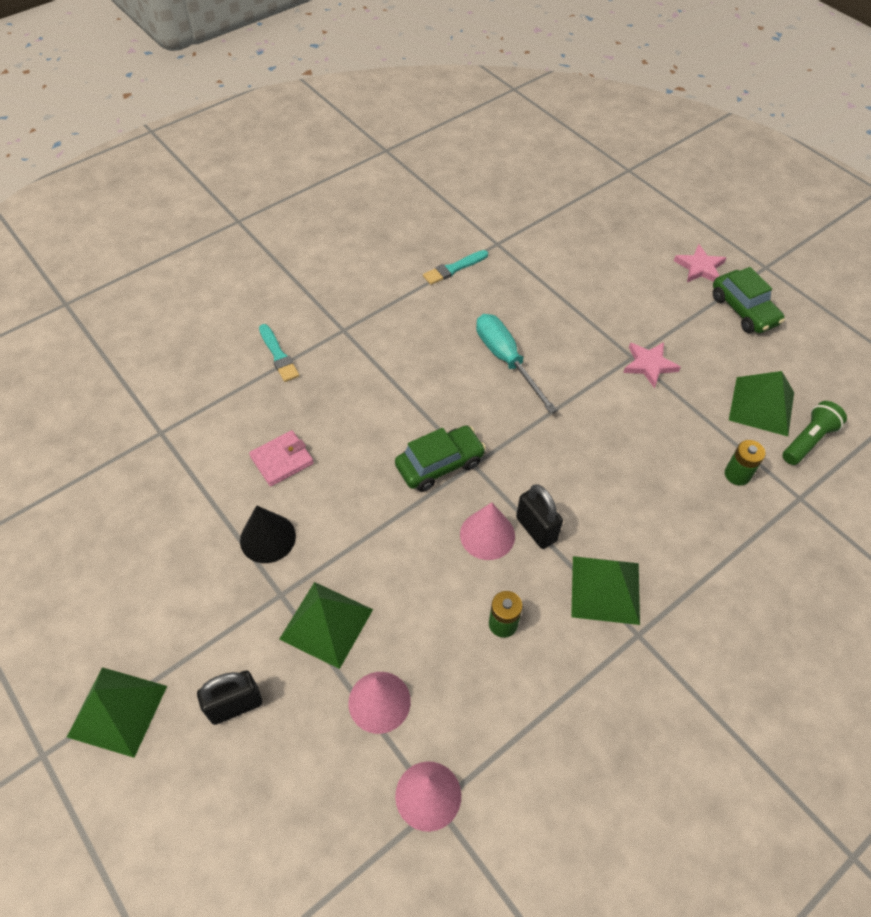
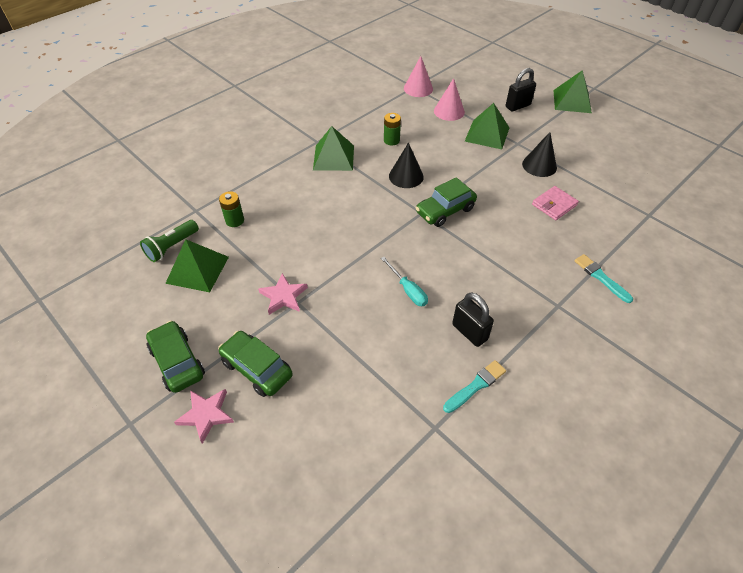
camera: 175 degrees right, 5 degrees down
pink cone [460,502,515,560] -> black cone [389,143,424,188]
turquoise screwdriver [476,314,557,413] -> turquoise screwdriver [381,257,428,306], size x0.62
black padlock [516,484,563,549] -> black padlock moved to [452,293,494,347]
none -> green car [218,331,293,397]

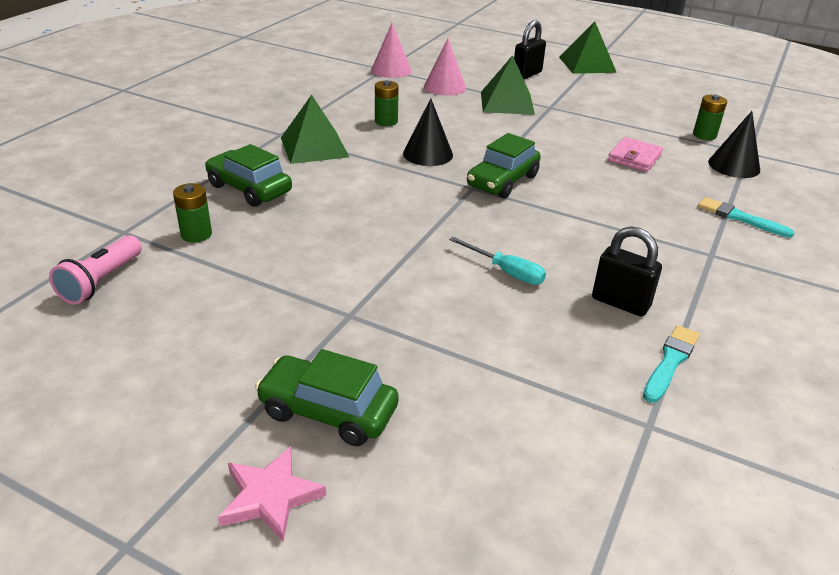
camera: 20 degrees left, 15 degrees down
green flashlight [140,220,199,262] -> pink flashlight [49,235,142,304]
green car [146,320,205,393] -> green car moved to [205,144,292,207]
green pyramid [165,239,229,292] -> none
pink star [258,273,308,315] -> none
black cone [522,132,557,177] -> black cone moved to [708,111,760,178]
none -> green battery [693,94,727,140]

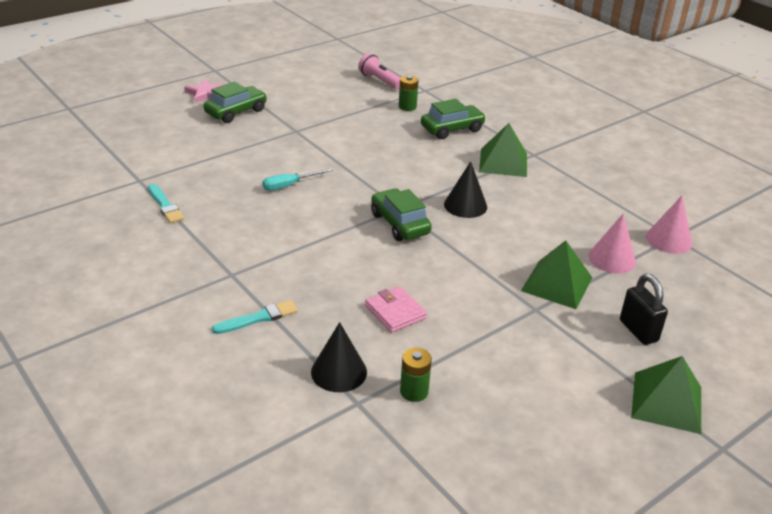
camera: 115 degrees right, 0 degrees up
green battery [375,80,399,126] -> none
black padlock [592,226,662,316] -> none

